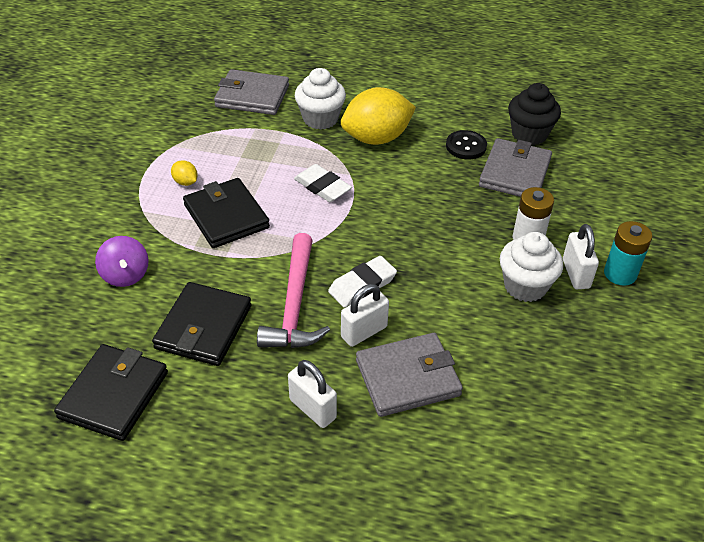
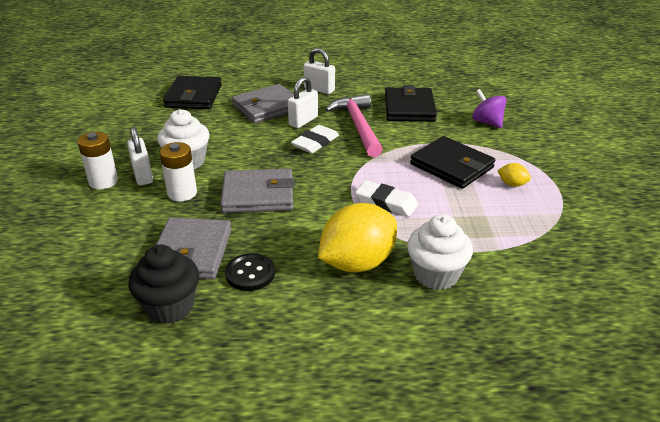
camera: 165 degrees right, 10 degrees down
black wallet [54,344,168,441] -> black wallet moved to [163,76,222,109]
grey wallet [214,69,289,115] -> grey wallet moved to [220,168,295,213]
turquoise battery [604,221,652,286] -> white battery [77,131,118,189]

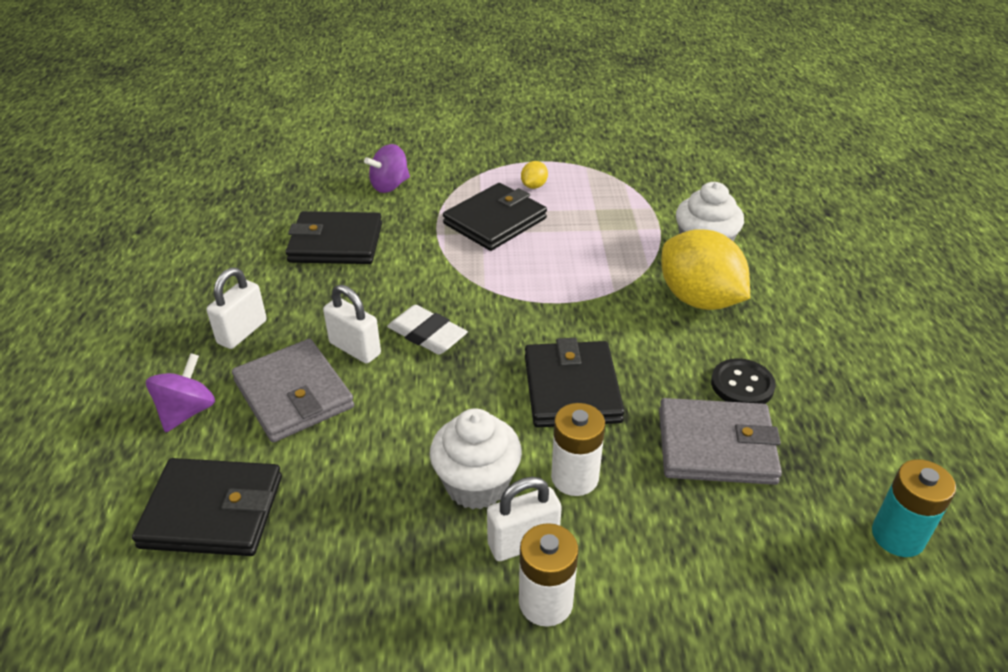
camera: 90 degrees left, 5 degrees up
black cupcake [128,245,199,324] -> none
grey wallet [220,168,295,213] -> black wallet [525,338,625,427]
pink hammer [325,94,383,157] -> none
white eraser [355,180,418,217] -> none
none -> purple spinning top [146,353,215,432]
none -> turquoise battery [872,459,956,557]

